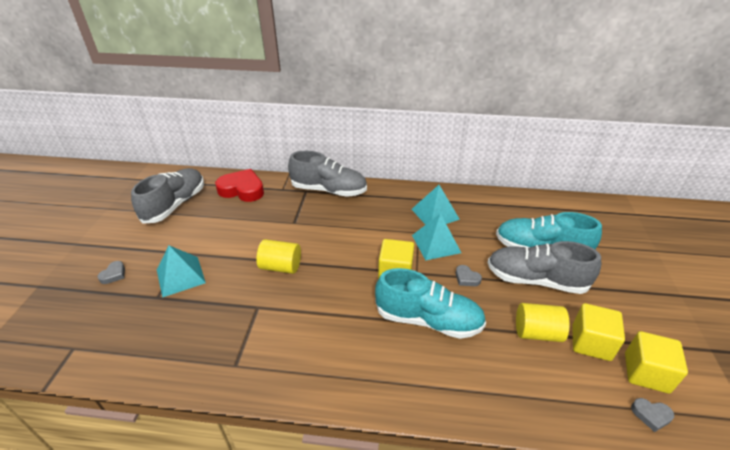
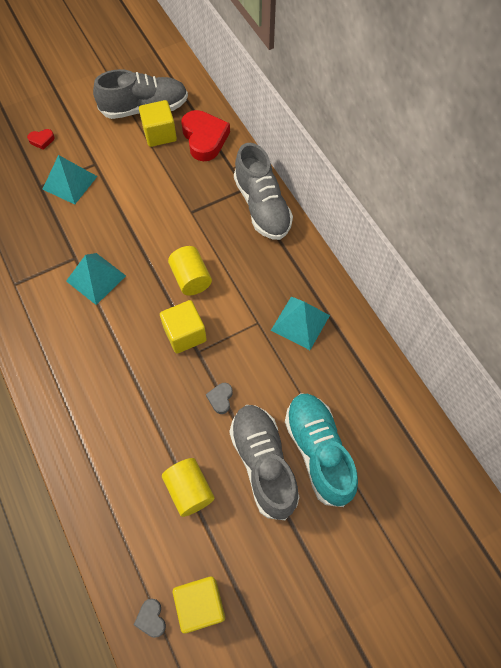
camera: 55 degrees right, 25 degrees up
grey heart [97,261,125,284] -> red heart [27,129,55,150]
yellow cylinder [256,239,301,274] -> yellow cylinder moved to [168,246,212,295]
turquoise shoe [375,268,486,339] -> none
turquoise pyramid [412,213,461,260] -> turquoise pyramid moved to [66,253,126,305]
yellow cube [572,303,625,361] -> yellow cube moved to [139,100,177,147]

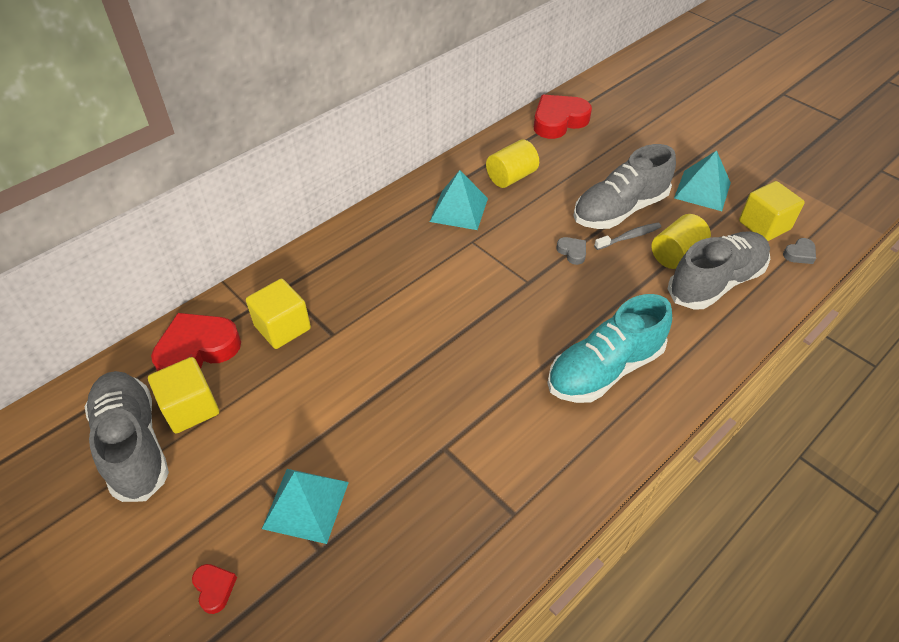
camera: 105 degrees left, 15 degrees down
turquoise pyramid [66,253,126,305] -> turquoise pyramid moved to [674,150,731,211]
yellow cube [160,300,207,354] -> yellow cube moved to [246,279,311,349]
yellow cylinder [168,246,212,295] -> yellow cylinder moved to [486,139,539,188]
grey heart [206,383,233,414] -> grey heart turned 120 degrees counterclockwise [556,237,586,265]
grey shoe [234,143,293,240] -> grey shoe moved to [668,231,770,309]
turquoise shoe [285,393,358,507] -> turquoise shoe moved to [547,294,672,403]
none -> red heart [534,95,592,139]
none -> grey toothbrush [594,223,661,250]

